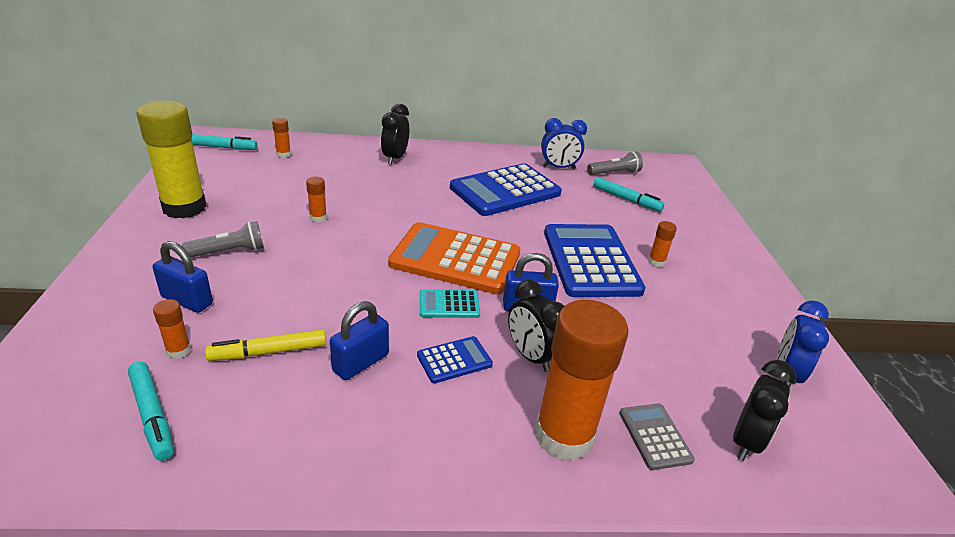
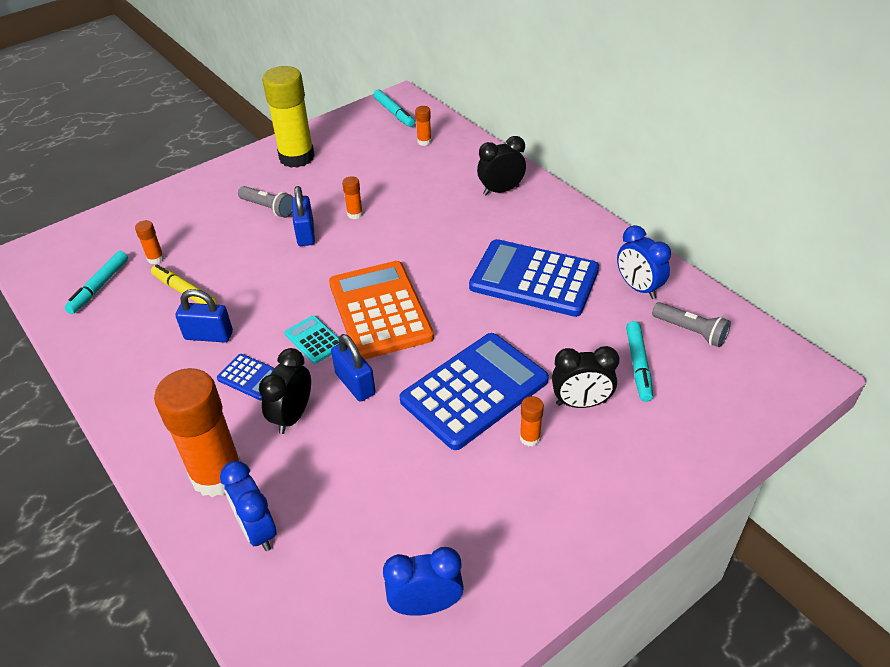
camera: 60 degrees right, 10 degrees up
blue padlock [152,241,213,313] -> blue padlock moved to [292,186,315,246]
grey calculator [619,404,695,470] -> blue clock [220,461,277,551]
black clock [733,360,797,461] -> black clock moved to [552,346,620,408]

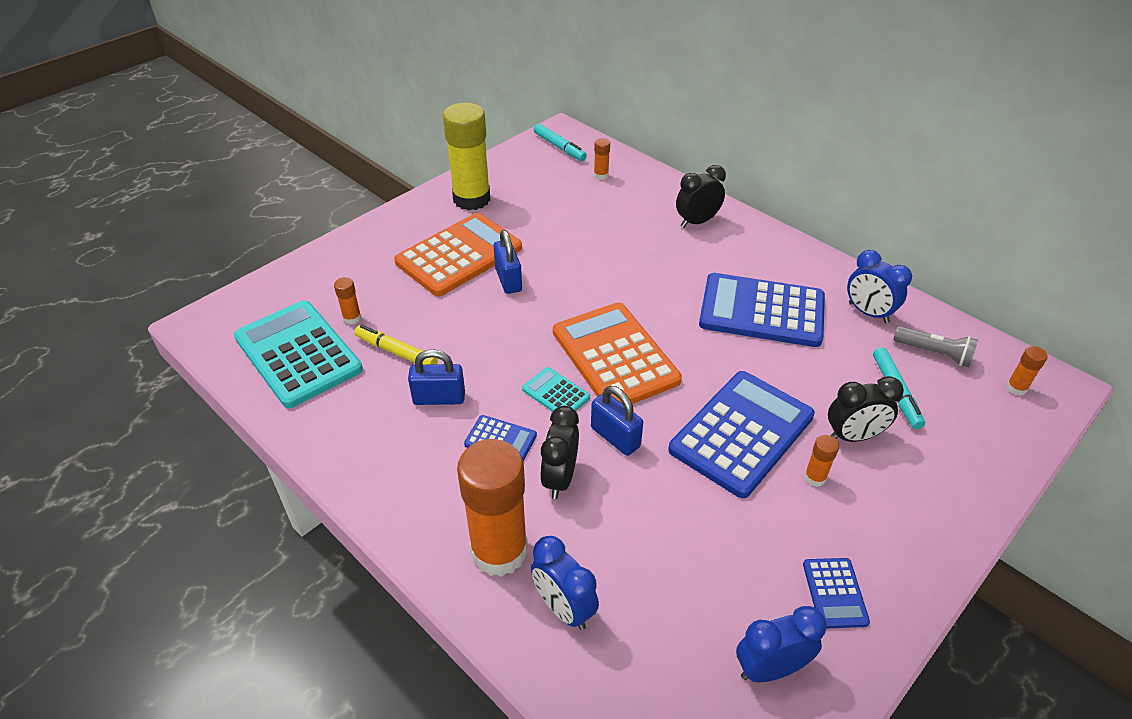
camera: 10 degrees left, 0 degrees up
turquoise marker [64,251,128,314] -> turquoise calculator [234,300,363,408]
grey flashlight [238,186,293,218] -> orange calculator [394,213,522,297]
orange glue stick [342,176,363,219] -> orange glue stick moved to [1006,346,1048,396]
none -> blue calculator [803,558,870,628]

